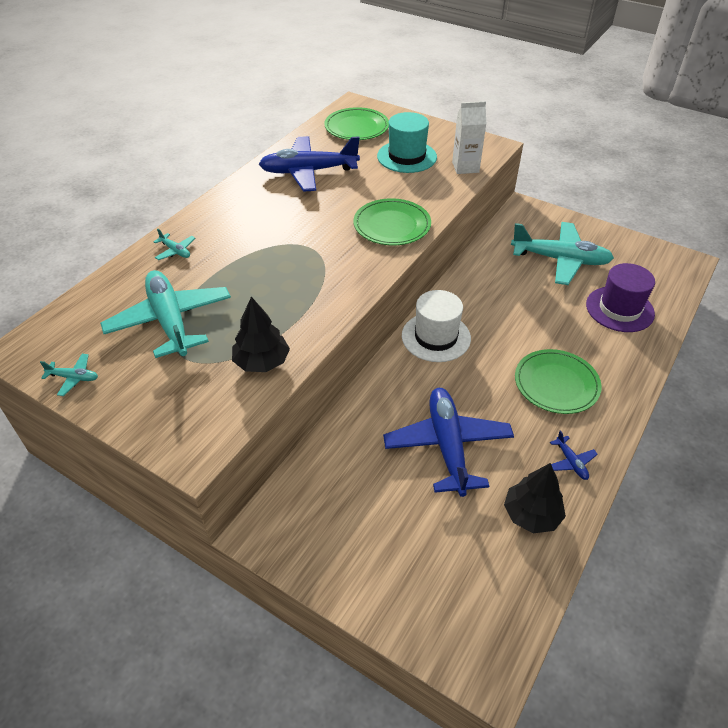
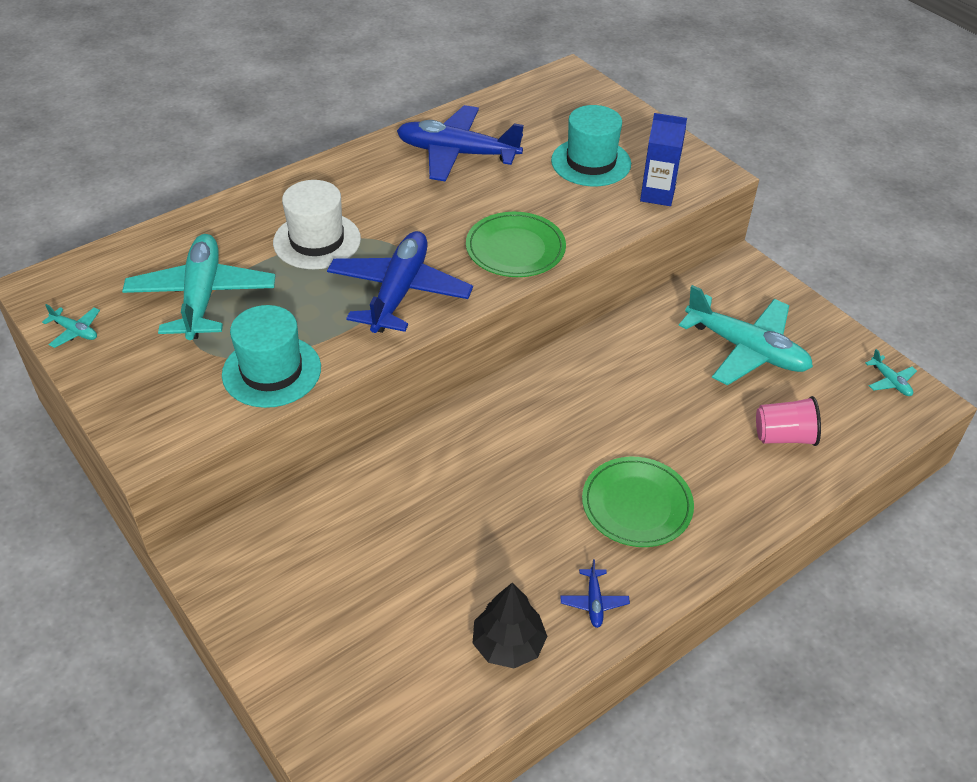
camera: 20 degrees right, 0 degrees up
turquoise plane [153,229,195,260] -> turquoise plane moved to [866,349,917,396]
black tree [232,297,290,372] -> turquoise hat [222,305,321,408]
green plate [324,107,389,140] -> none
blue plane [383,388,514,497] -> blue plane moved to [327,231,473,333]
white hat [402,290,471,362] -> white hat moved to [273,180,361,269]
white carton [452,101,487,174] -> blue carton [640,113,687,206]
purple hat [586,263,655,332] -> pink cup [756,396,821,446]

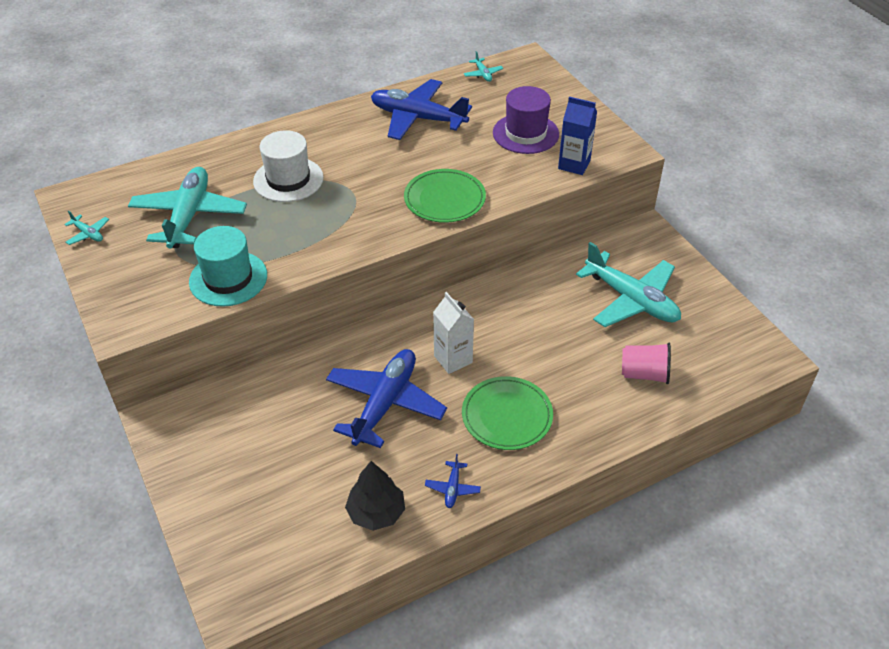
camera: 10 degrees right, 0 degrees up
blue plane [327,231,473,333] -> blue plane moved to [326,349,447,448]
turquoise hat [551,105,631,186] -> purple hat [493,86,559,154]
turquoise plane [866,349,917,396] -> turquoise plane moved to [464,51,503,82]
none -> white carton [433,292,474,374]

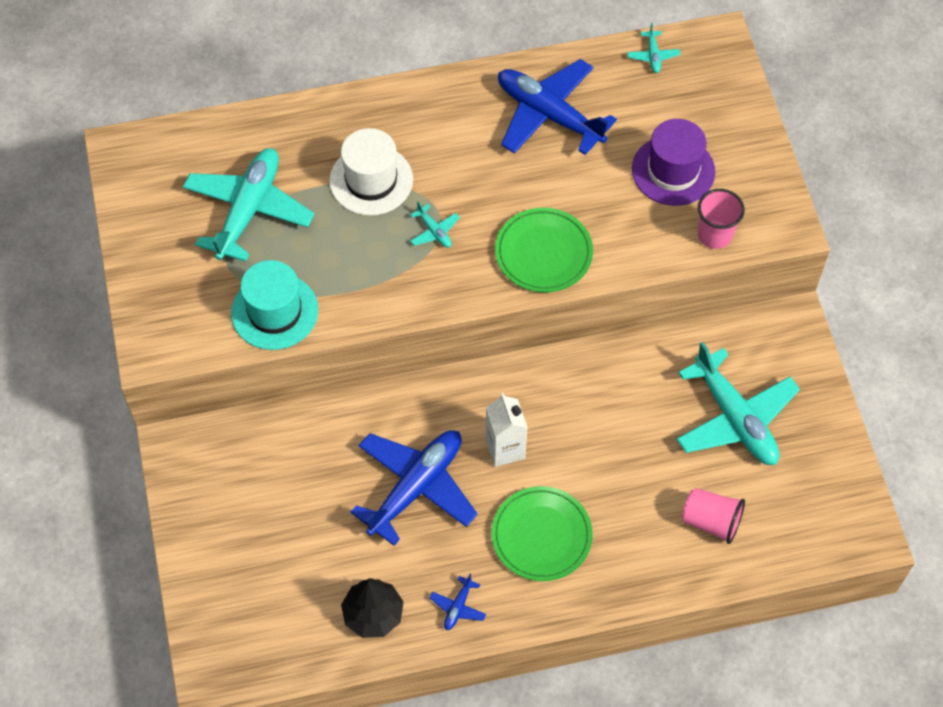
camera: 15 degrees right, 15 degrees up
turquoise plane [64,211,109,245] -> turquoise plane moved to [410,201,460,248]
blue carton [558,97,597,175] -> pink cup [697,189,745,249]

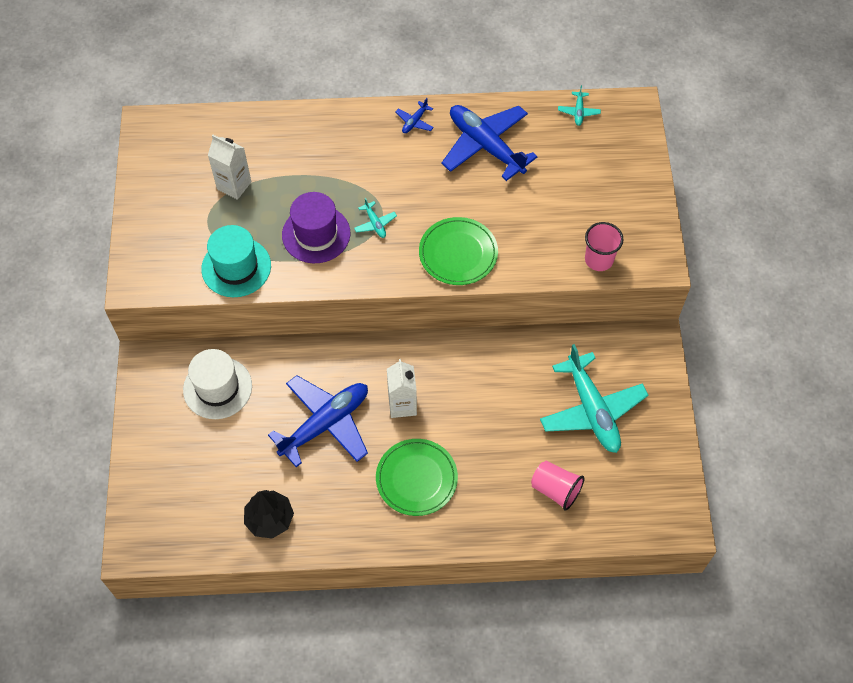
camera: 10 degrees right, 0 degrees up
turquoise plane [183,148,315,262] -> white carton [208,135,251,200]
white hat [329,128,413,216] -> white hat moved to [183,349,252,419]
blue plane [429,574,486,630] -> blue plane moved to [396,98,434,133]
purple hat [632,119,715,206] -> purple hat moved to [282,192,350,263]

